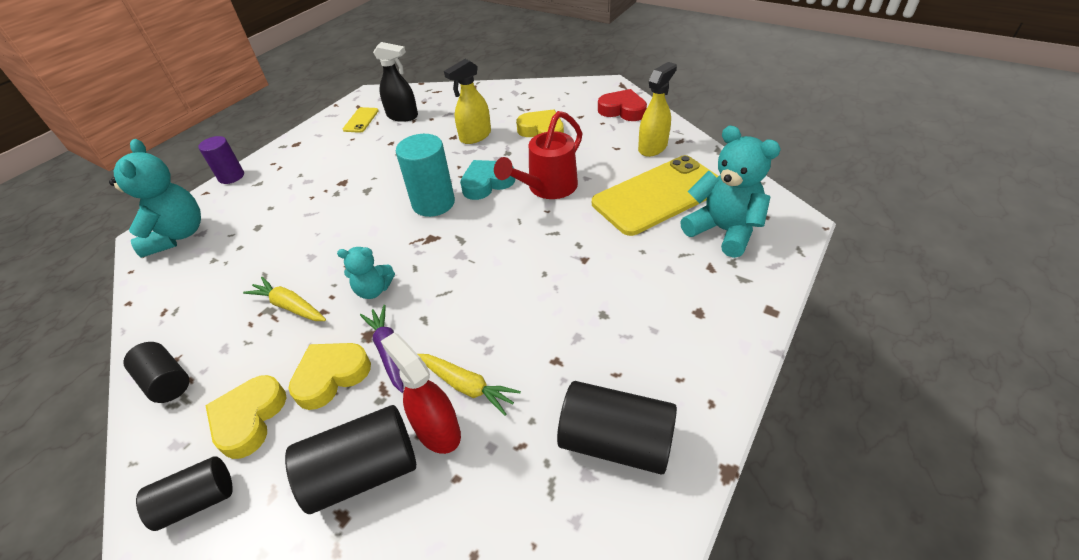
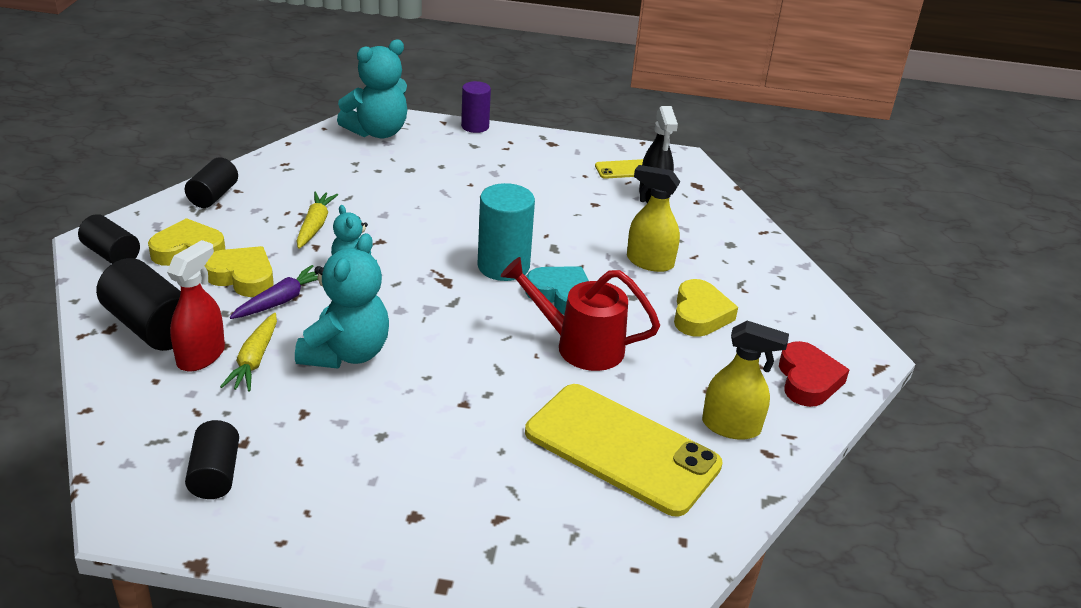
camera: 60 degrees right, 10 degrees down
black cylinder [557,381,677,475] -> black cylinder [185,420,239,499], size x0.64
turquoise teddy bear [680,126,781,258] -> turquoise teddy bear moved to [295,233,389,369]

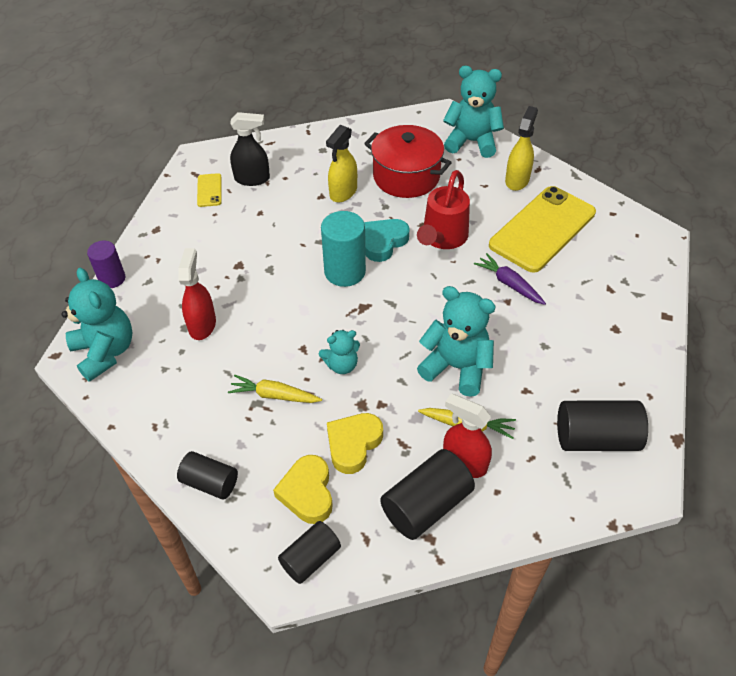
camera: 80 degrees left, 15 degrees up
black cylinder [185,420,239,499] -> black cylinder [557,400,648,451], size x1.56
purple carrot [230,265,318,319] -> purple carrot moved to [474,253,546,305]
yellow heart [674,279,738,337] -> red pot [364,125,452,198]
red heart [779,341,849,407] -> turquoise teddy bear [443,66,504,158]
none -> red spray bottle [179,248,216,340]

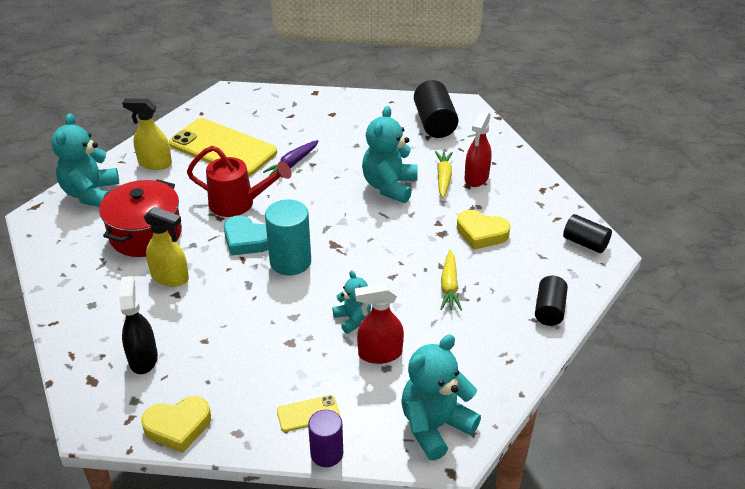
camera: 100 degrees left, 10 degrees down
yellow phone [197,173,222,207] -> yellow phone moved to [277,395,340,432]
yellow heart [273,455,333,524] -> yellow heart moved to [141,396,211,453]
turquoise teddy bear [319,330,360,374] -> turquoise teddy bear moved to [332,270,371,334]
black cylinder [380,449,475,540] -> none

